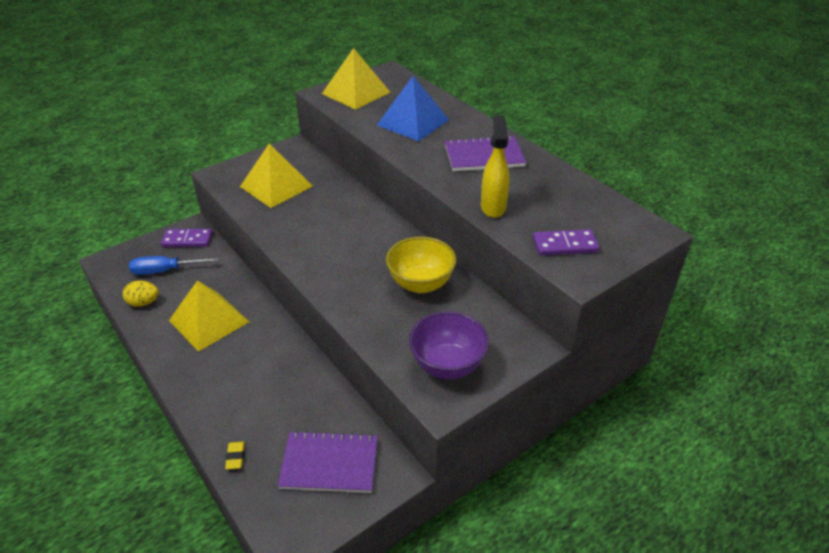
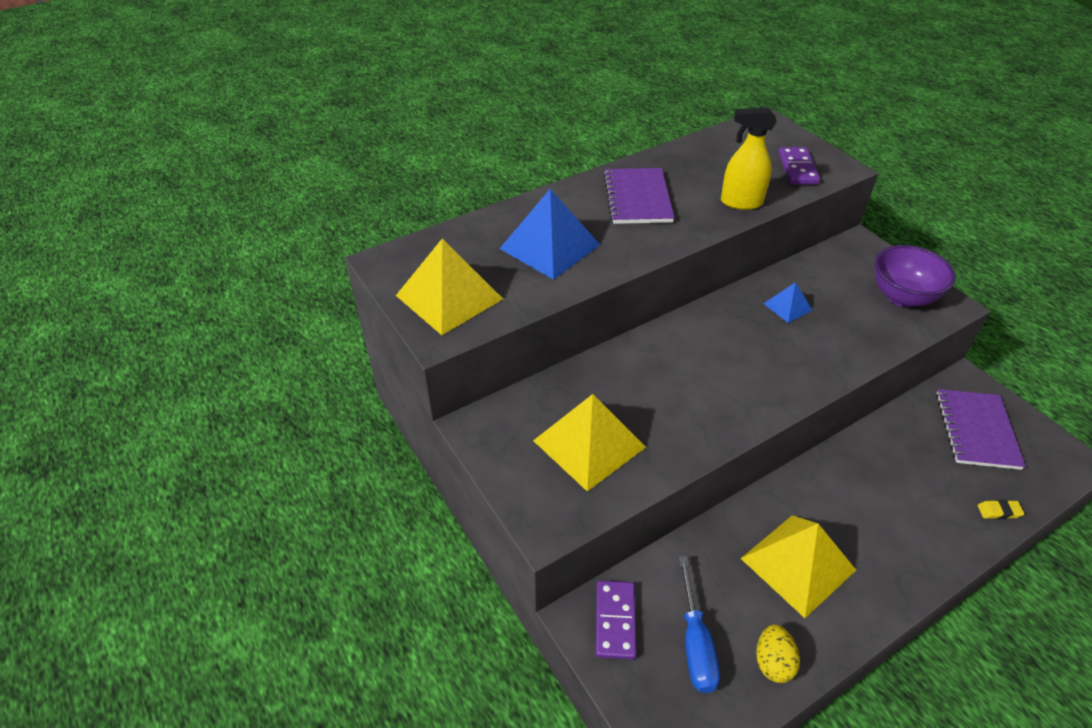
camera: 85 degrees left, 5 degrees up
yellow bowl [386,237,456,293] -> blue pyramid [764,282,812,323]

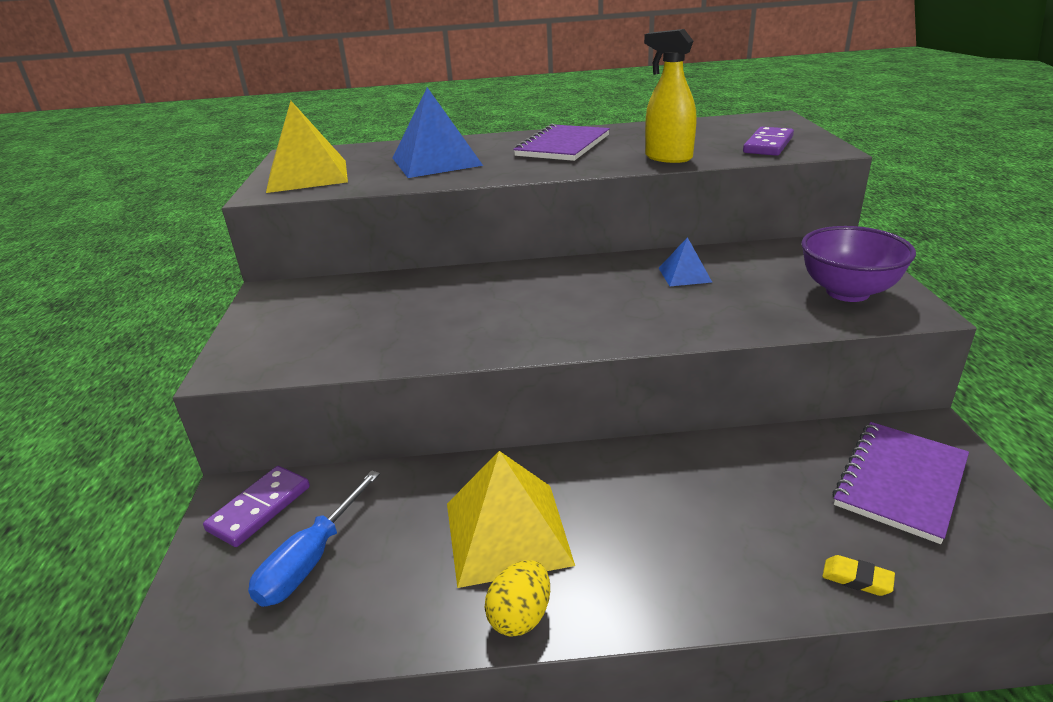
camera: 30 degrees right, 15 degrees down
yellow pyramid [533,394,646,492] -> none
yellow egg [756,625,800,683] -> yellow egg moved to [485,560,550,637]

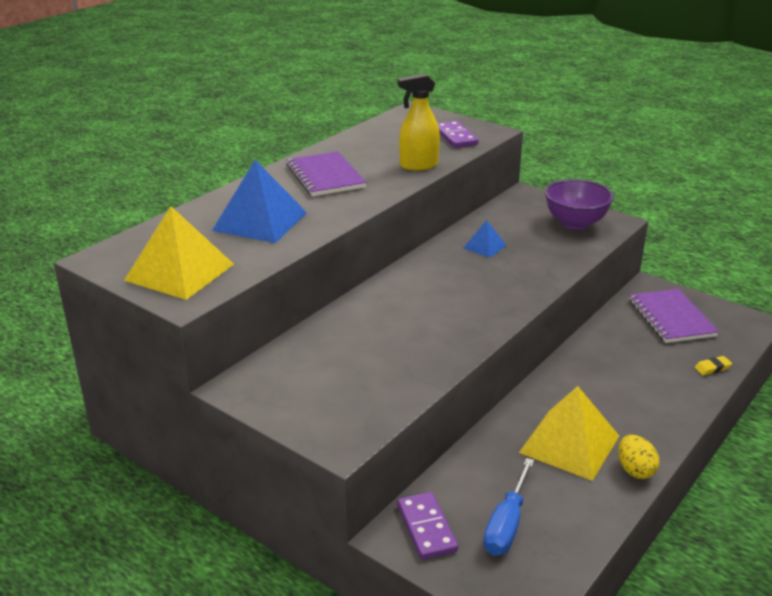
camera: 50 degrees left, 0 degrees up
blue screwdriver [248,471,380,607] -> blue screwdriver turned 45 degrees clockwise [483,458,534,556]

